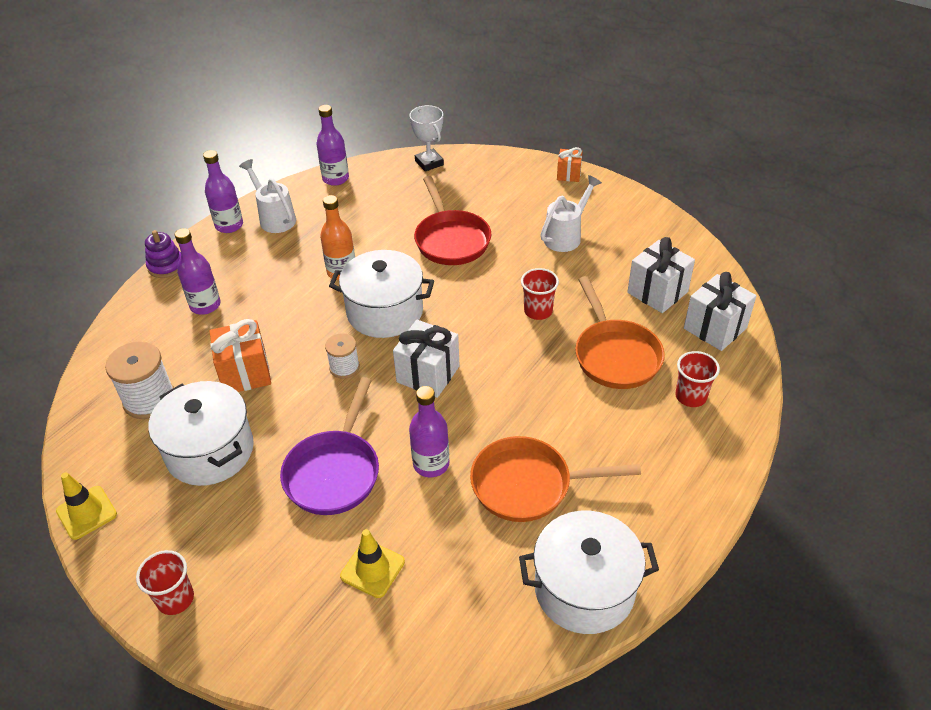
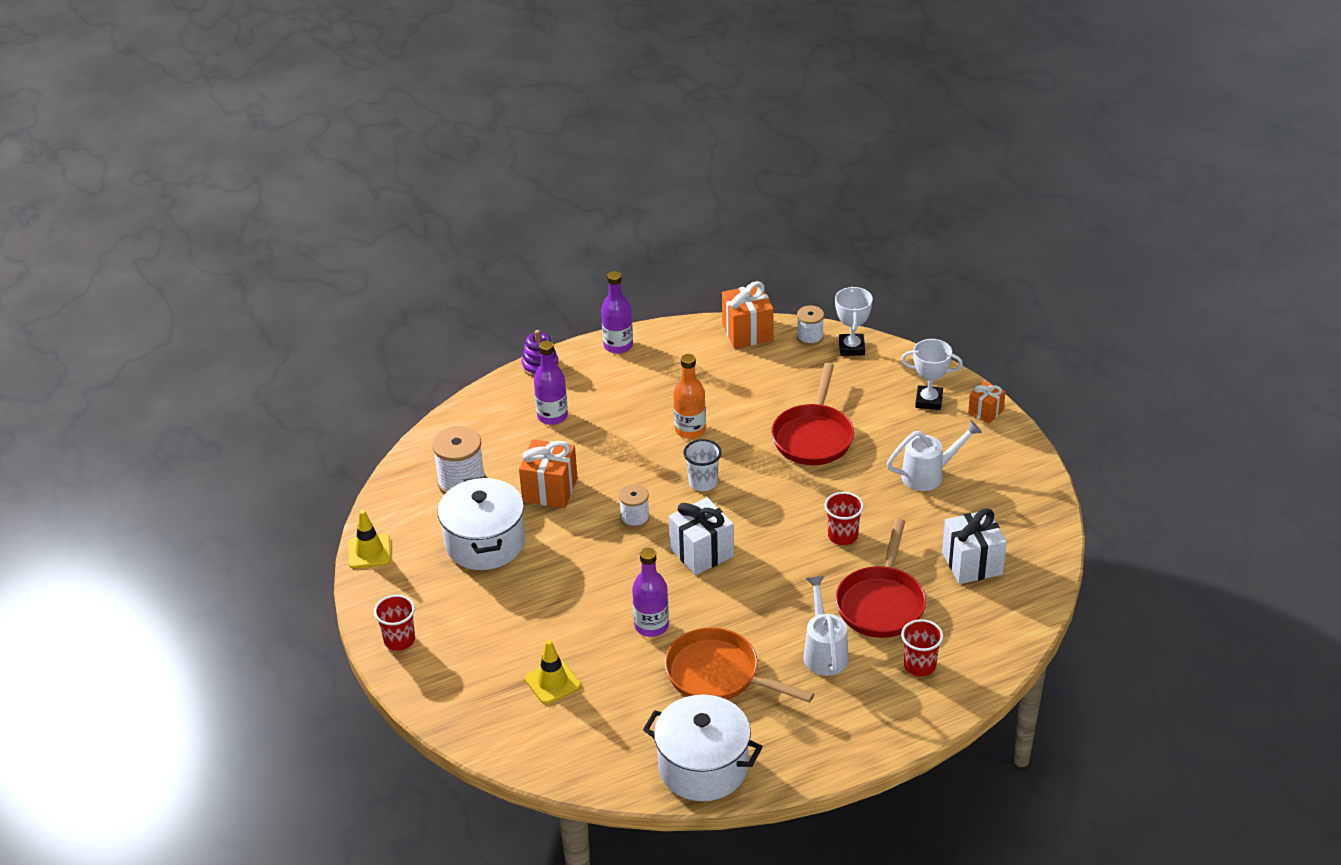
camera: 30 degrees right, 5 degrees down
white watering can [239,159,296,233] -> white watering can moved to [804,576,849,676]
purple pan [280,377,379,515] -> none
purple bottle [316,105,349,186] -> orange gift [722,281,774,348]
white pot [329,250,434,338] -> white cup [684,439,721,491]
orange pan [575,276,665,389] -> red pan [835,519,926,638]
white gift [684,272,756,351] -> none
none -> white spool [797,305,824,346]
none -> white trophy [901,339,963,410]

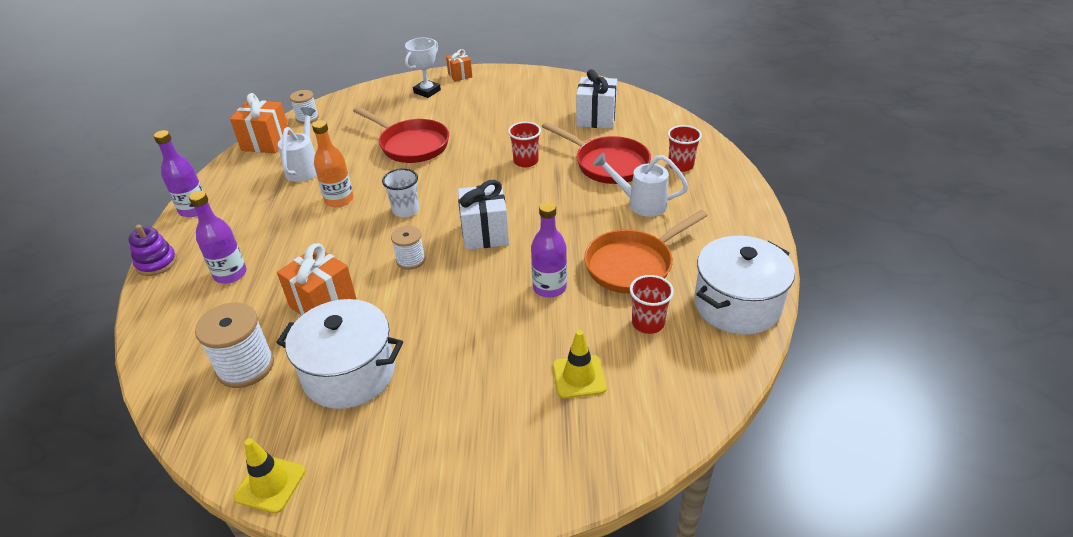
camera: 65 degrees left, 0 degrees up
red cup [374,595,415,651] -> red cup moved to [630,275,674,334]
white trophy [835,286,873,356] -> none
white watering can [887,420,982,491] -> white watering can moved to [278,107,317,182]

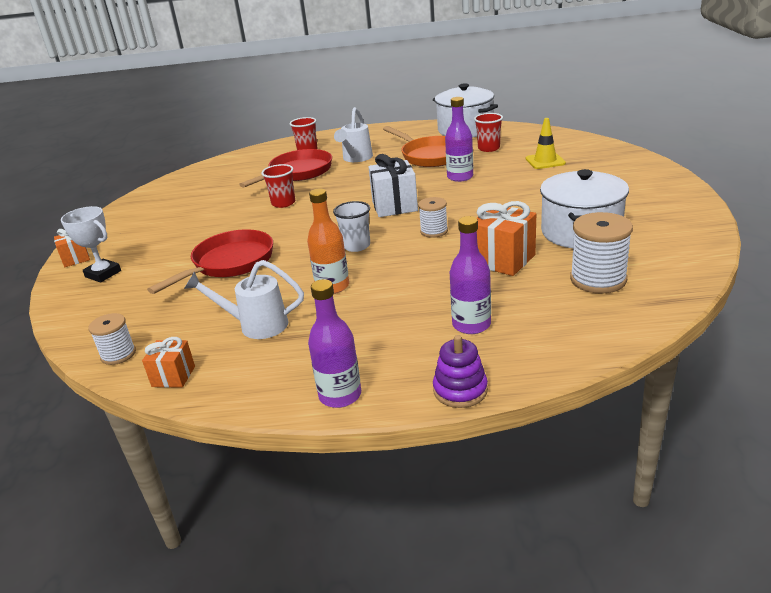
camera: 90 degrees left, 10 degrees down
orange gift [230,93,290,153] -> orange gift [142,337,195,388], size x0.59
yellow traffic cone [233,438,305,514] -> none
white gift [576,69,617,129] -> none

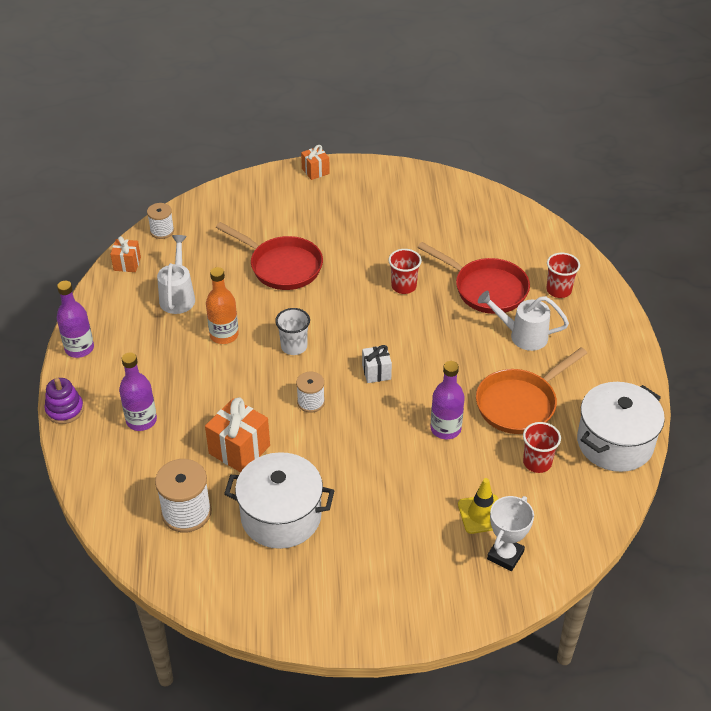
camera: 85 degrees right, 15 degrees up
white trophy [61,206,121,283] -> white trophy moved to [487,496,534,571]
white gift [368,154,418,217] -> white gift [362,345,392,383], size x0.59

